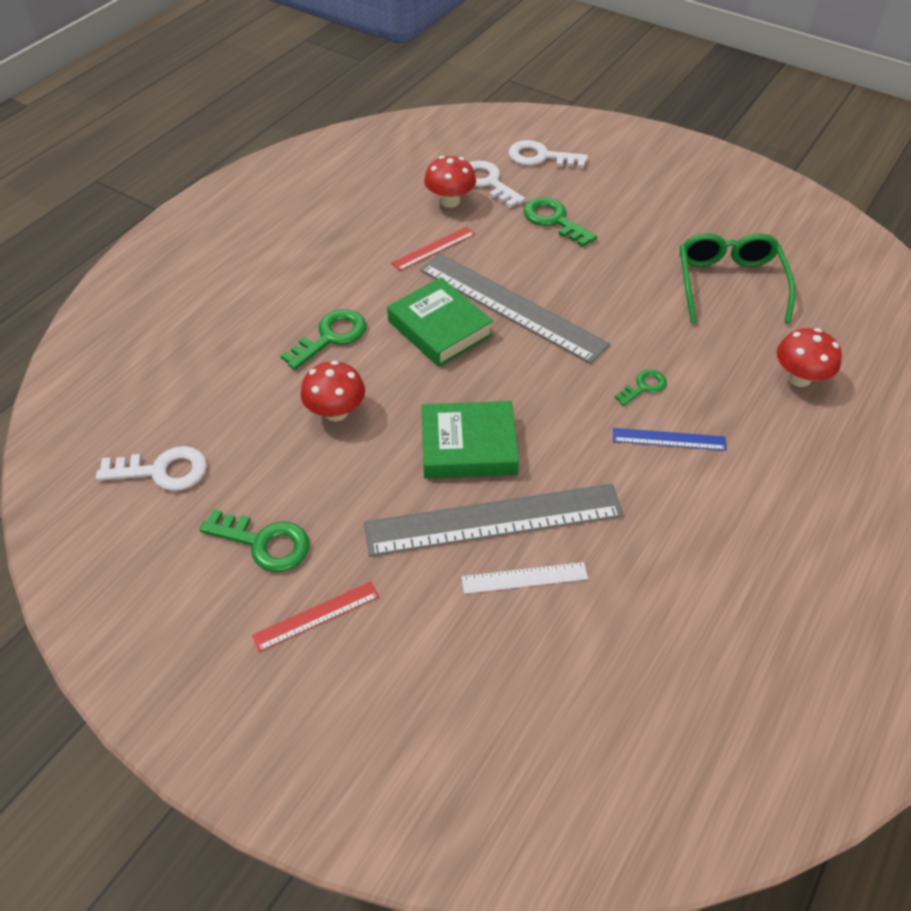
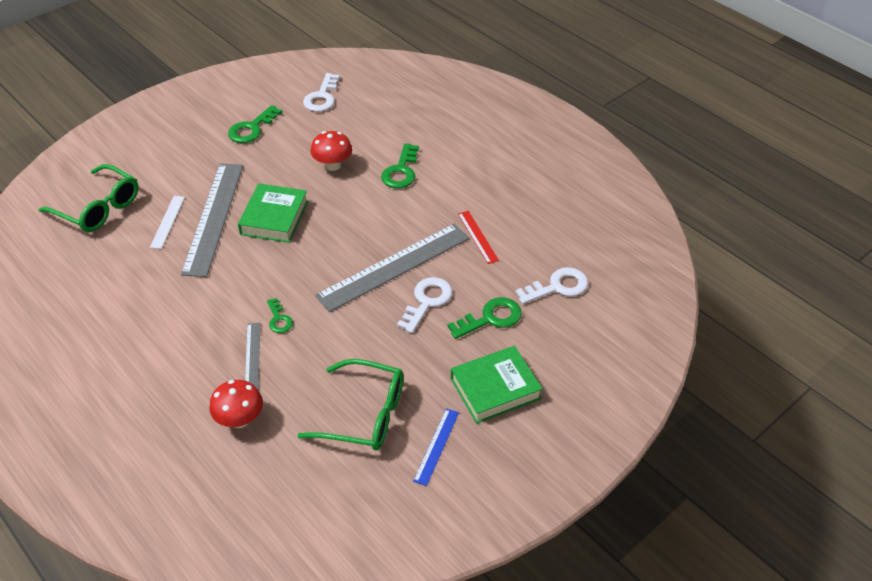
camera: 105 degrees right, 5 degrees down
red ruler [252,582,379,652] -> none
green key [280,309,366,370] -> green key turned 45 degrees clockwise [381,143,419,188]
green book [387,277,493,367] -> green book moved to [451,346,543,424]
red mushroom [424,156,476,208] -> none
white key [509,140,588,168] -> white key moved to [397,277,452,333]
blue ruler [613,428,727,451] -> blue ruler moved to [413,408,459,486]
none -> green glasses [39,164,139,232]
none -> grey ruler [245,323,260,389]

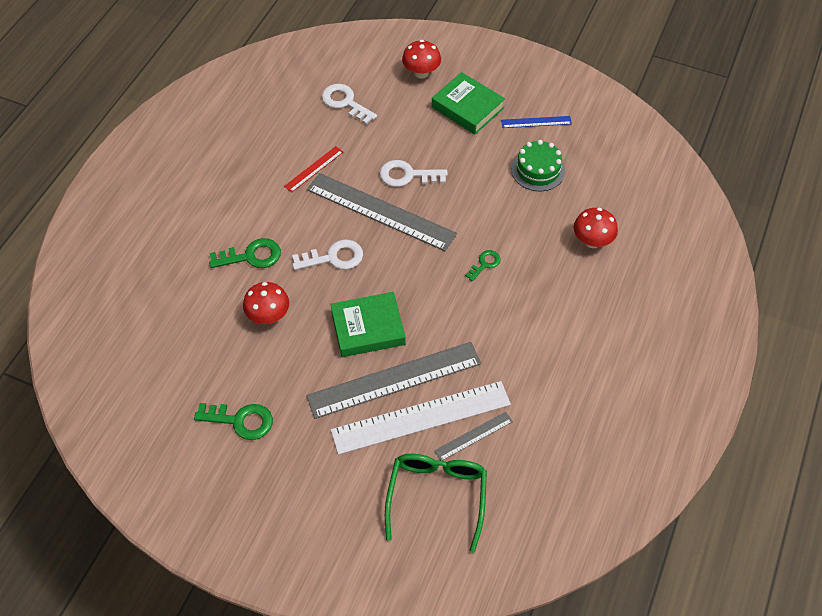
camera: 115 degrees left, 10 degrees up
white ruler [150,196,185,249] -> white ruler [331,381,511,455], size x2.15
grey ruler [245,323,260,389] -> grey ruler moved to [434,412,513,461]
green glasses [297,359,404,451] -> green cake [511,140,565,191]
white key [303,73,340,112] -> white key moved to [292,240,363,270]
green key [448,297,522,339] -> none
none -> red mushroom [402,40,441,79]

